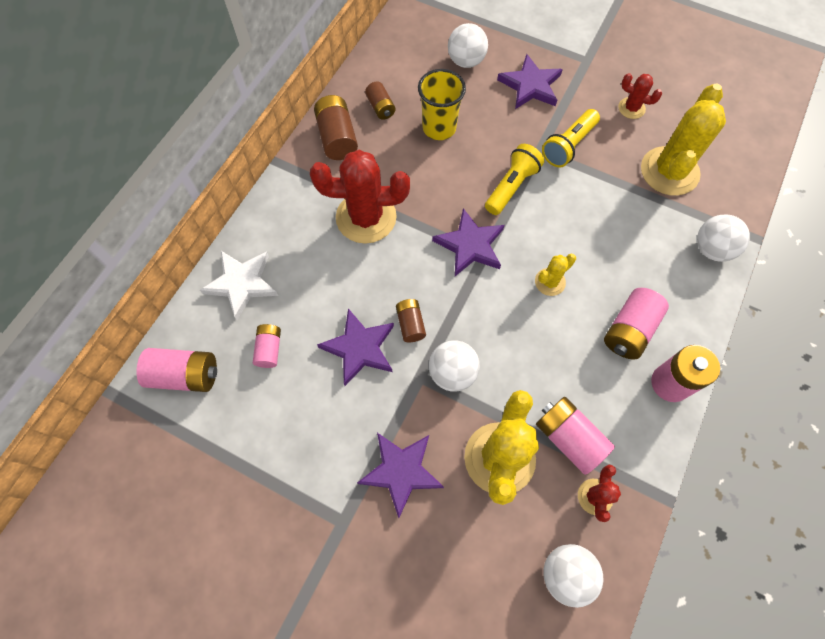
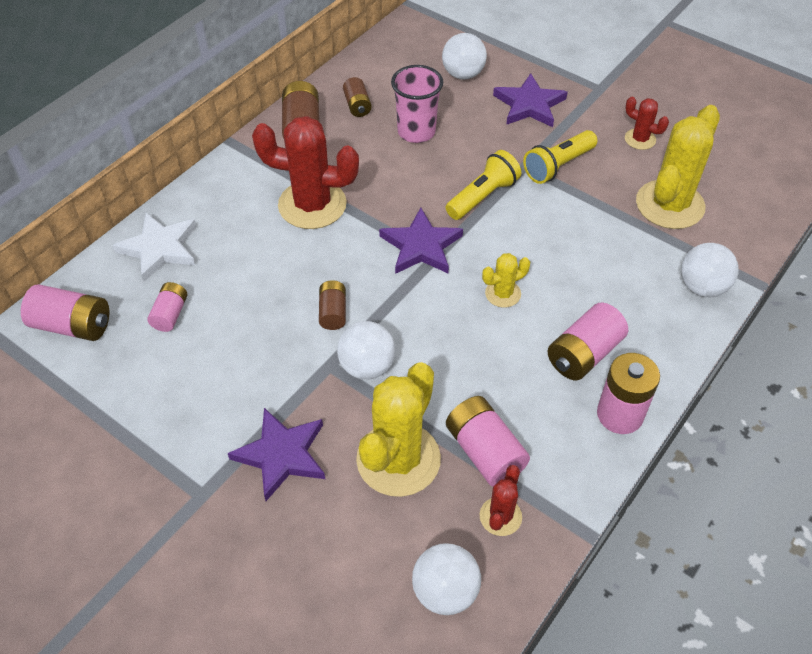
camera: 10 degrees right, 15 degrees down
purple star [317,309,394,386] -> none
yellow cup [418,69,466,140] -> pink cup [391,65,443,143]

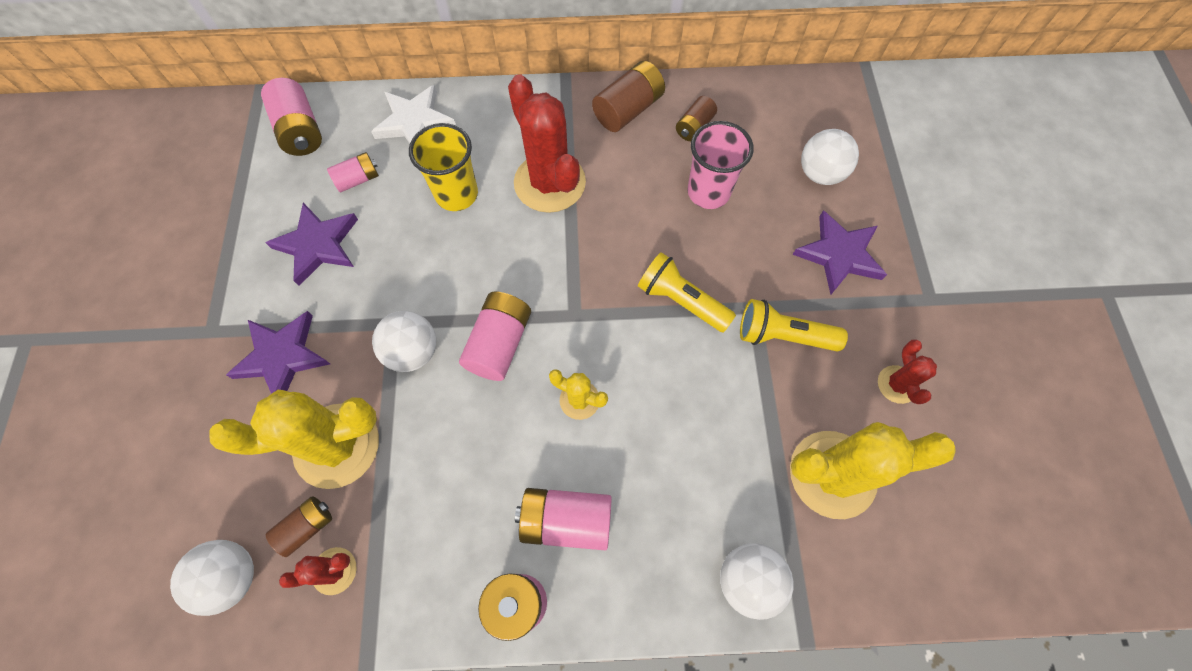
camera: 50 degrees right, 15 degrees up
brown battery [319,280,346,330] -> brown battery moved to [266,496,332,557]
purple star [379,208,463,274] -> purple star moved to [265,203,358,286]
yellow flashlight [446,150,521,220] -> yellow flashlight turned 150 degrees counterclockwise [638,252,736,332]
pink battery [446,396,530,487] -> pink battery moved to [459,291,531,381]
none -> yellow cup [409,123,478,211]

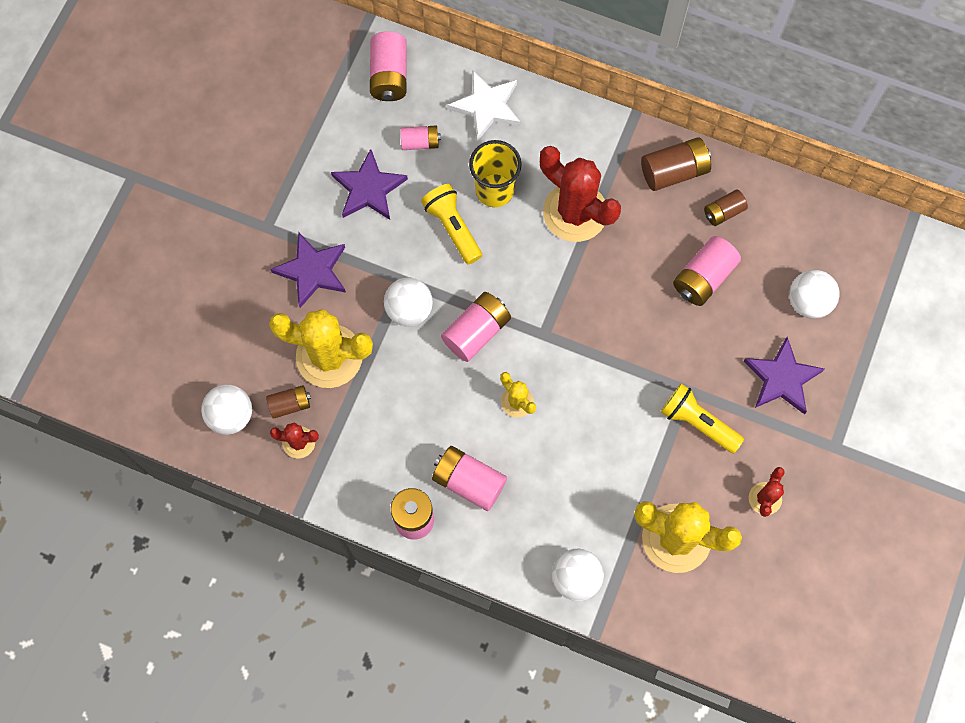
camera: 25 degrees right, 5 degrees up
red cactus [508,74,586,213] -> red cactus turned 45 degrees counterclockwise [540,146,621,242]
yellow flashlight [638,252,736,332] -> yellow flashlight moved to [421,184,482,264]
pink cup [688,121,754,209] -> pink battery [673,236,741,306]

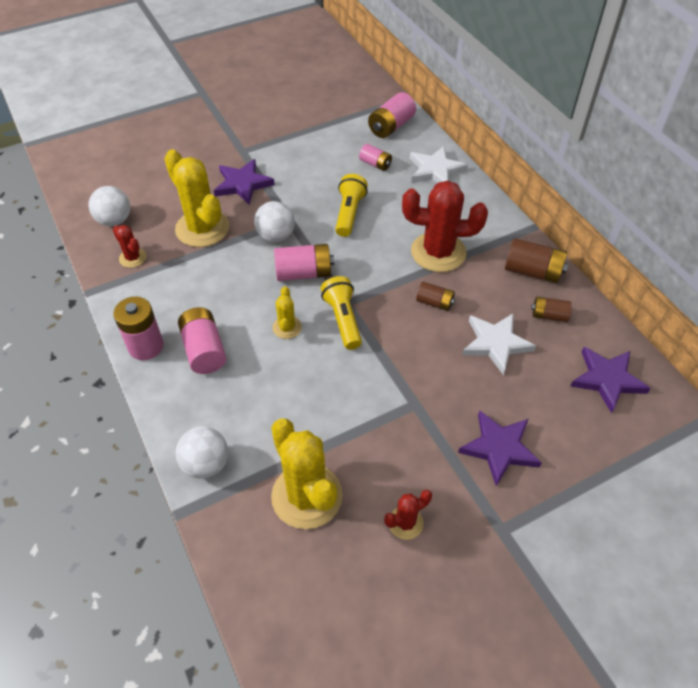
camera: 40 degrees right, 20 degrees down
brown battery [266,385,311,419] -> brown battery moved to [416,282,455,311]
purple star [331,149,408,220] -> purple star moved to [571,347,651,414]
yellow cup [469,140,522,207] -> none
red cactus [540,146,621,242] -> red cactus turned 75 degrees counterclockwise [402,181,488,272]
yellow flashlight [661,383,744,453] -> yellow flashlight moved to [321,276,362,350]
pink battery [673,236,741,306] -> white star [462,313,536,375]
white ball [789,270,839,319] -> none

